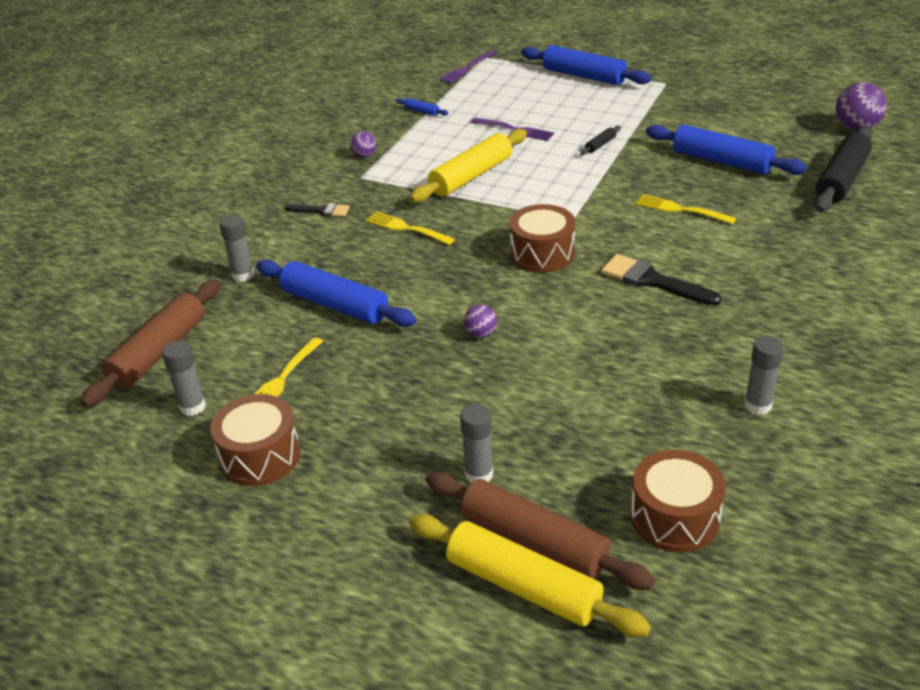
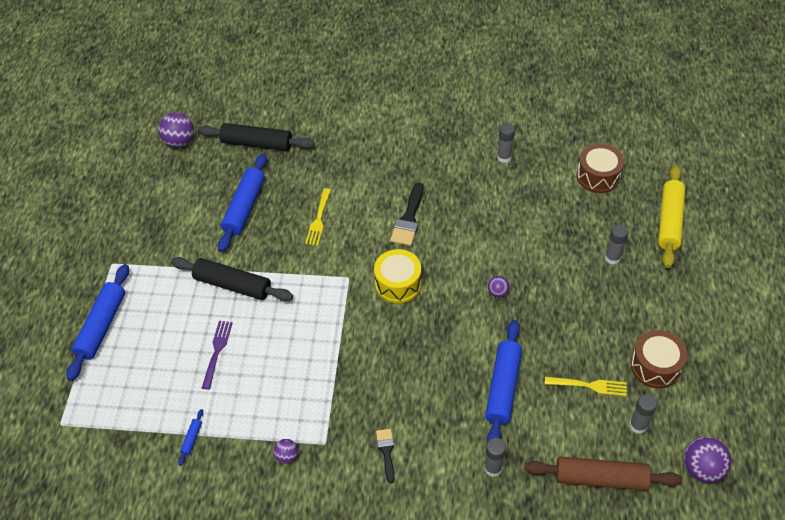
camera: 110 degrees left, 15 degrees up
yellow fork [366,211,455,245] -> none
yellow rolling pin [410,129,527,203] -> none
brown rolling pin [426,472,655,590] -> none
purple fork [439,50,497,83] -> none
brown drum [509,204,576,273] -> yellow drum [374,249,421,303]
black rolling pin [580,126,621,155] -> black rolling pin [171,257,293,301], size x2.39
none -> purple ball [684,437,731,483]

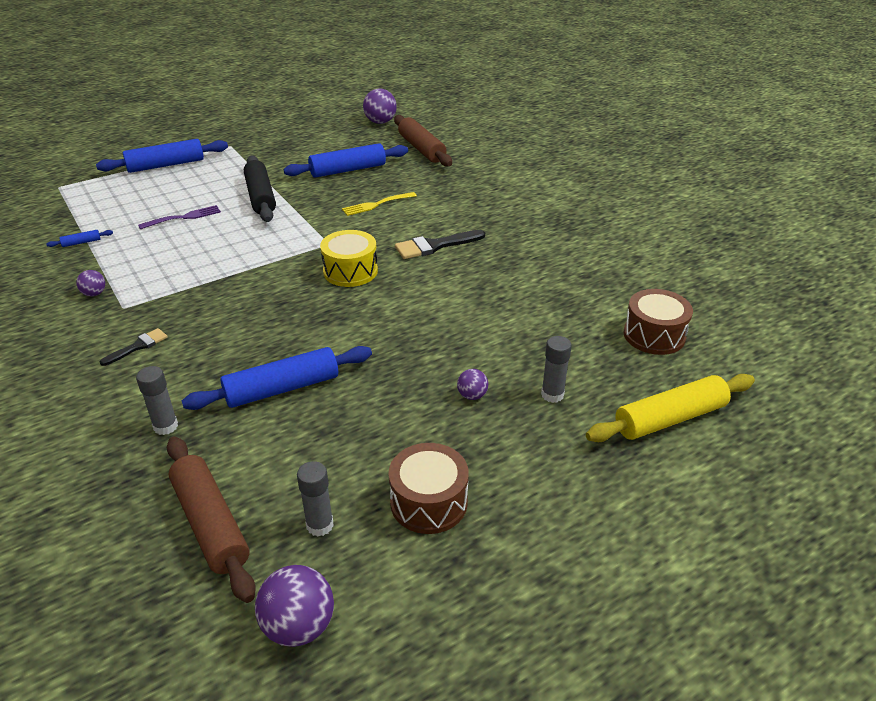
camera: 50 degrees right, 15 degrees down
black rolling pin [198,123,315,151] -> brown rolling pin [394,115,452,166]
purple ball [488,276,510,297] -> purple ball moved to [457,369,488,400]
grey glue stick [497,123,515,163] -> none
yellow fork [545,377,627,396] -> none

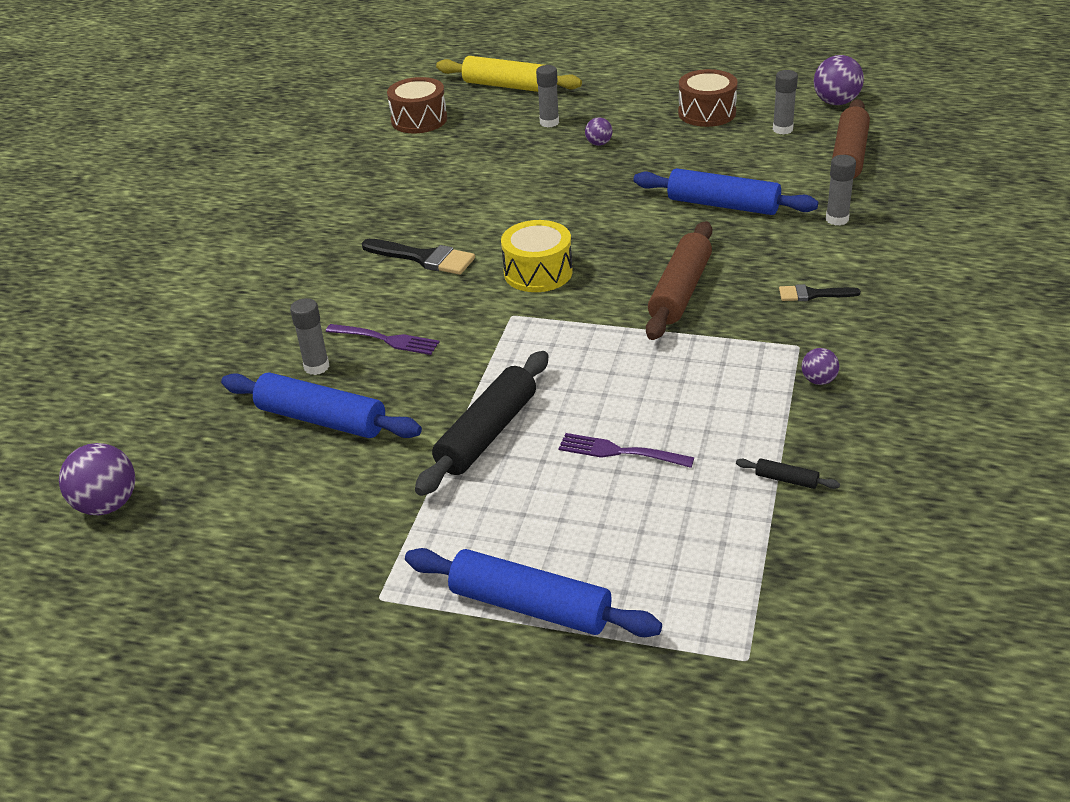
camera: 130 degrees left, 0 degrees up
blue rolling pin [46,230,113,247] -> black rolling pin [736,459,840,489]
yellow fork [342,192,417,216] -> purple fork [326,324,440,355]
brown rolling pin [394,115,452,166] -> brown rolling pin moved to [646,221,712,340]
none -> grey glue stick [290,298,330,375]

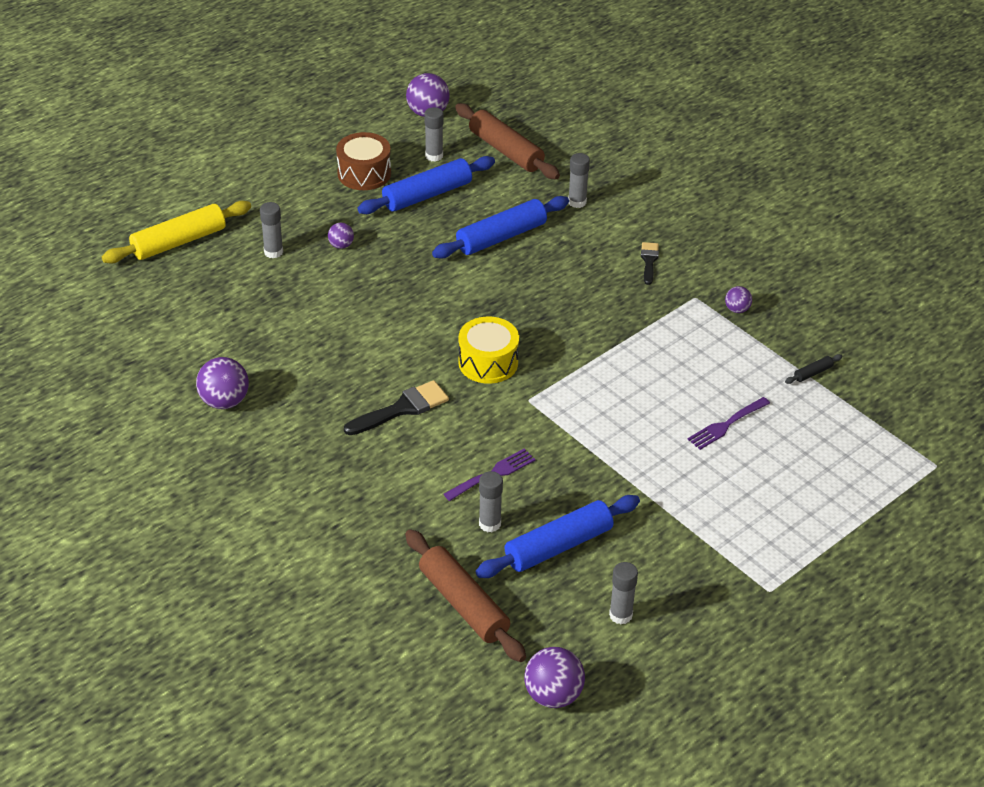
camera: 60 degrees left, 5 degrees up
brown drum [387,77,447,133] -> none
blue rolling pin [405,548,662,637] -> blue rolling pin moved to [357,156,495,214]
black rolling pin [415,351,549,496] -> none
brown rolling pin [646,221,712,340] -> brown rolling pin moved to [405,529,526,662]
black brush [779,284,861,301] -> black brush turned 150 degrees clockwise [641,242,659,285]
none -> purple ball [196,357,249,409]
none -> grey glue stick [609,562,638,624]

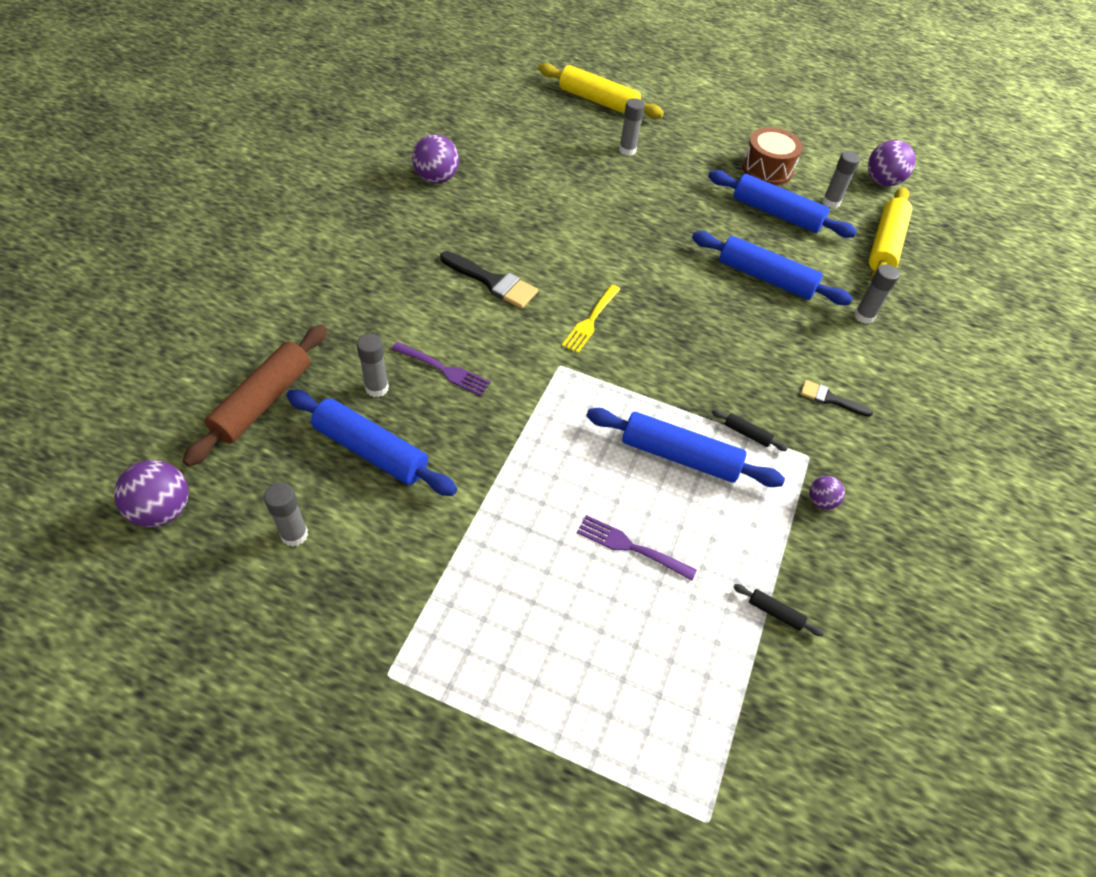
camera: 60 degrees right, 10 degrees up
purple ball [328,223,354,249] -> none
brown rolling pin [455,103,560,179] -> yellow rolling pin [869,187,912,282]
yellow drum [458,316,519,384] -> yellow fork [562,285,620,353]
black brush [641,242,659,285] -> black brush turned 135 degrees counterclockwise [800,380,873,417]
none -> blue rolling pin [586,408,785,487]
none -> black rolling pin [712,409,788,451]

